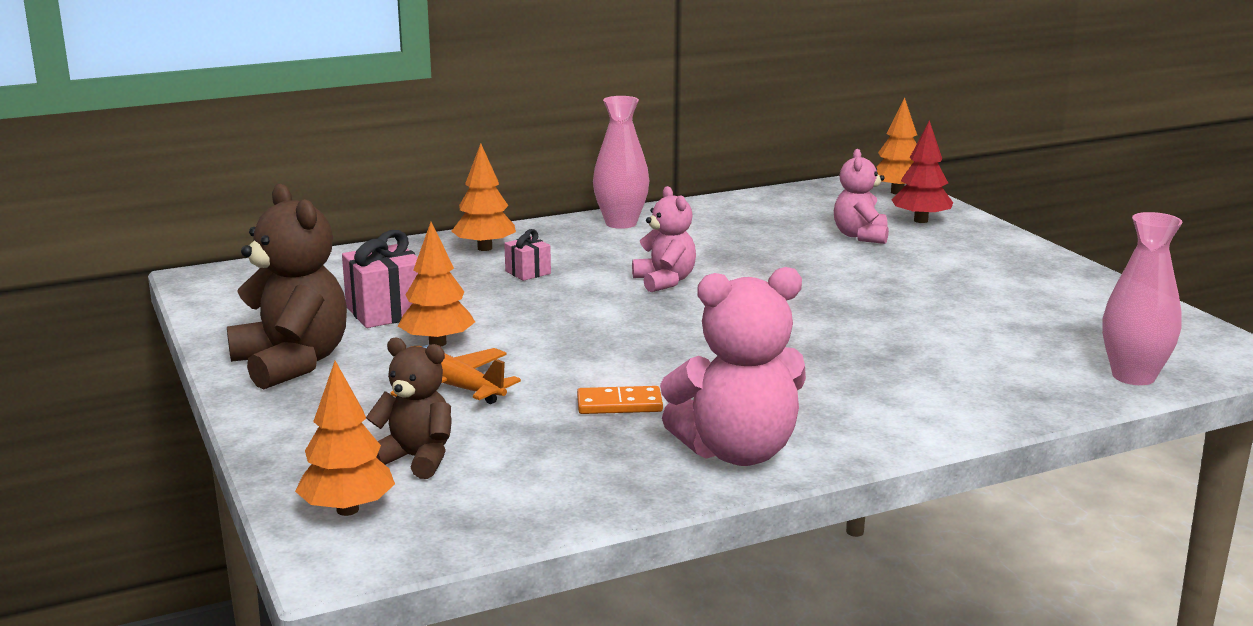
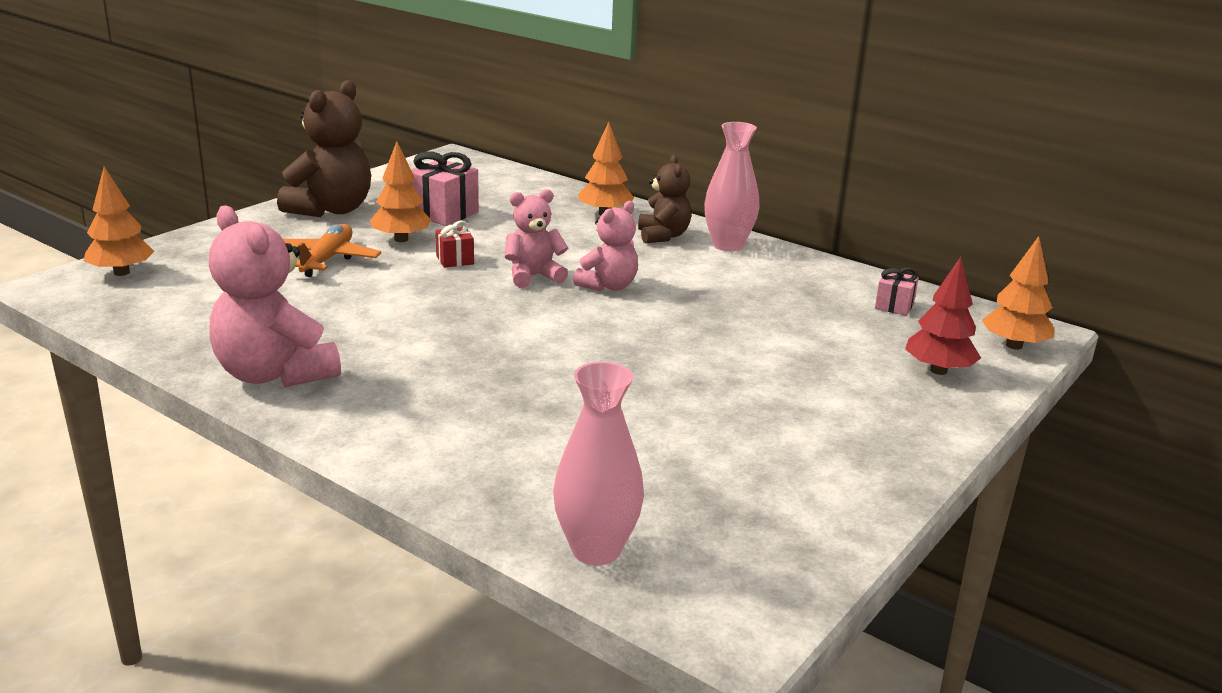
camera: 60 degrees right, 5 degrees up
brown teddy bear [366,338,451,479] -> brown teddy bear moved to [638,155,691,243]
pink gift [504,229,551,281] -> pink gift moved to [875,268,919,316]
orange domino [577,386,663,414] -> none
pink teddy bear [834,149,889,244] -> pink teddy bear moved to [505,189,568,288]
none -> red gift [436,221,474,268]

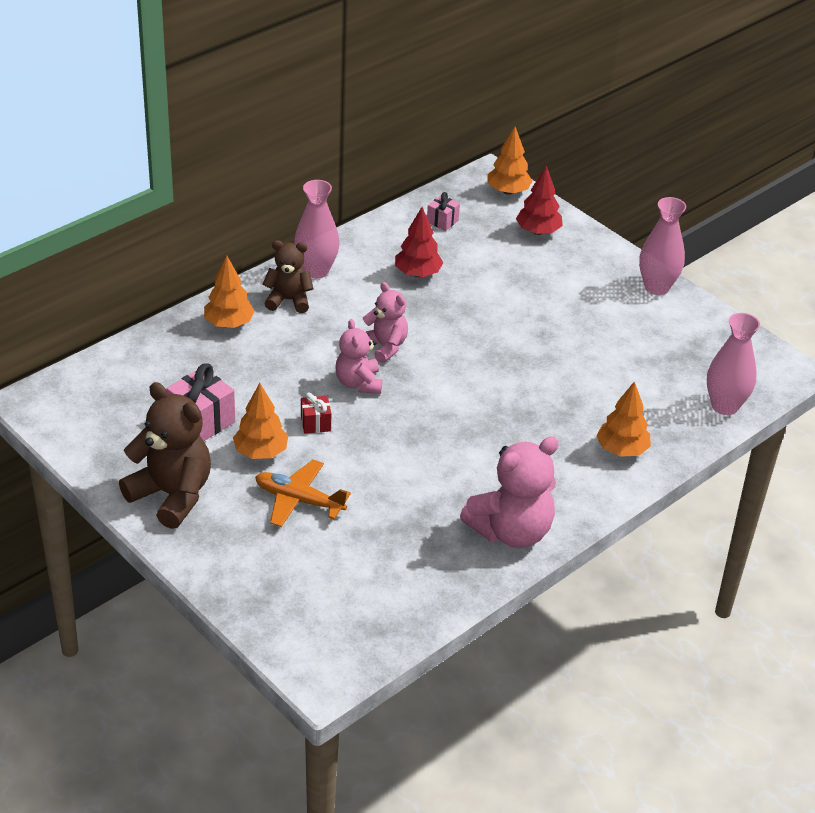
camera: 80 degrees left, 15 degrees up
orange tree [84,167,155,276] -> orange tree moved to [597,381,651,457]
none -> red tree [395,207,443,277]
none -> pink vase [639,197,686,295]

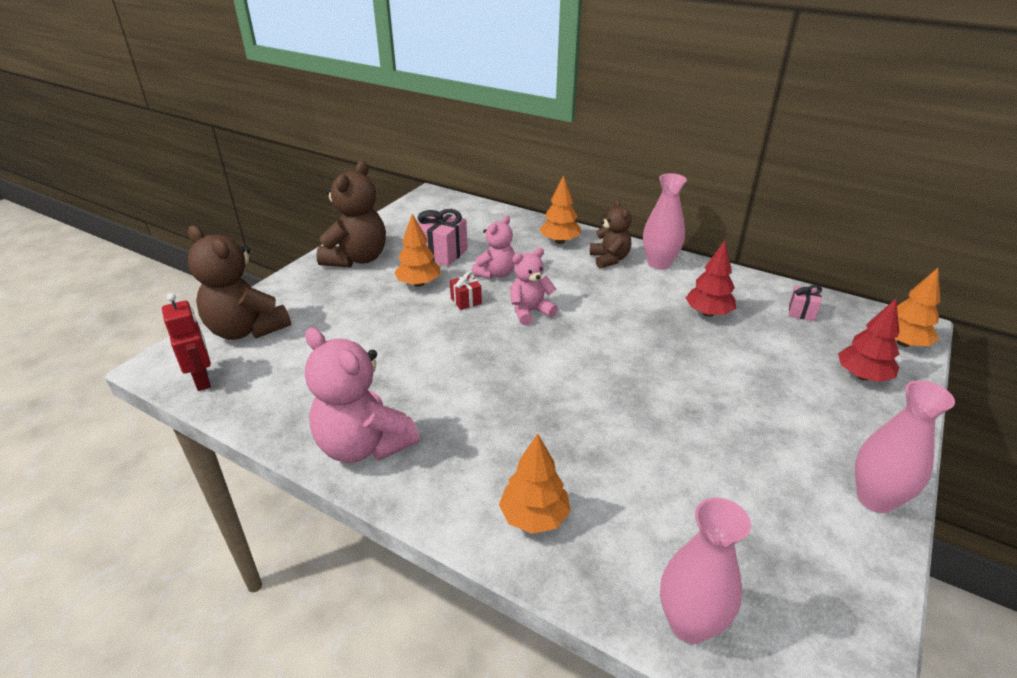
camera: 75 degrees right, 5 degrees down
orange plane [255,460,351,527] -> none
pink teddy bear [363,282,408,363] -> pink teddy bear moved to [471,215,515,279]
none -> red robot [162,293,211,391]
none -> brown teddy bear [188,226,291,340]

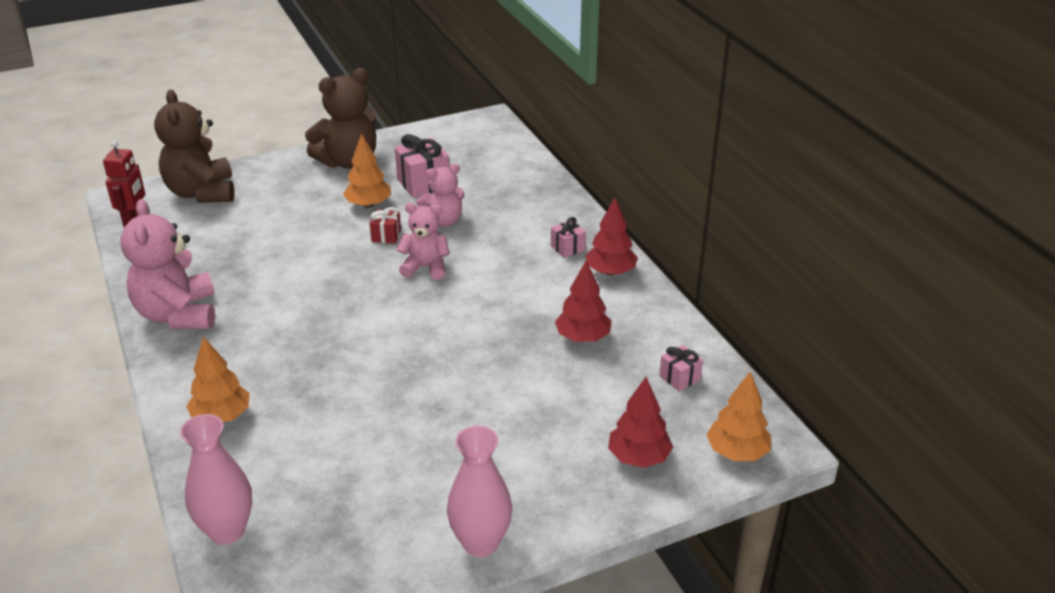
camera: 35 degrees right, 0 degrees up
orange tree [539,175,581,244] -> none
brown teddy bear [590,199,632,268] -> pink gift [551,217,586,258]
pink vase [643,173,687,270] -> red tree [585,198,638,276]

